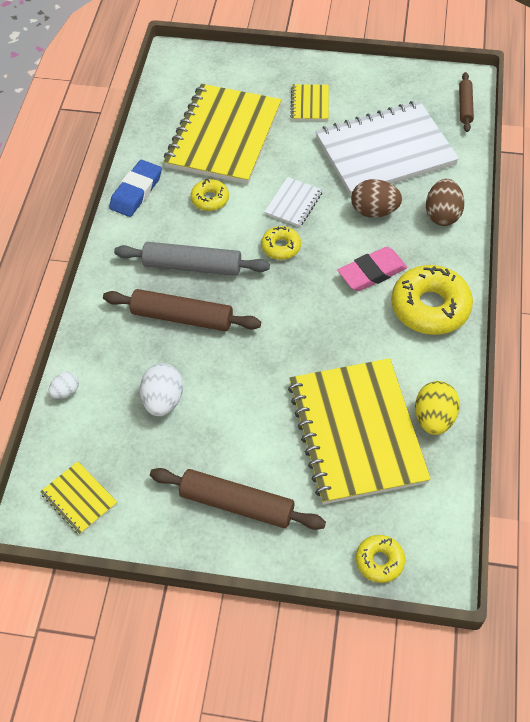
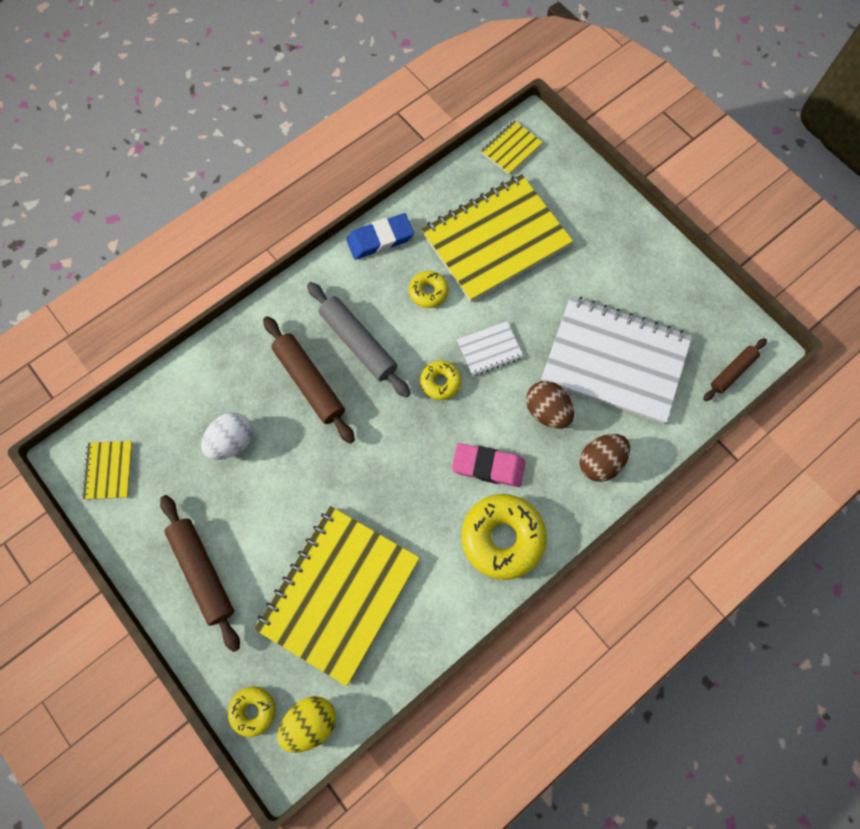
camera: 40 degrees right, 15 degrees up
white egg [49,372,79,399] -> none
yellow notebook [290,84,329,121] -> yellow notebook moved to [481,120,543,175]
yellow egg [415,381,460,435] -> yellow egg moved to [277,696,336,753]

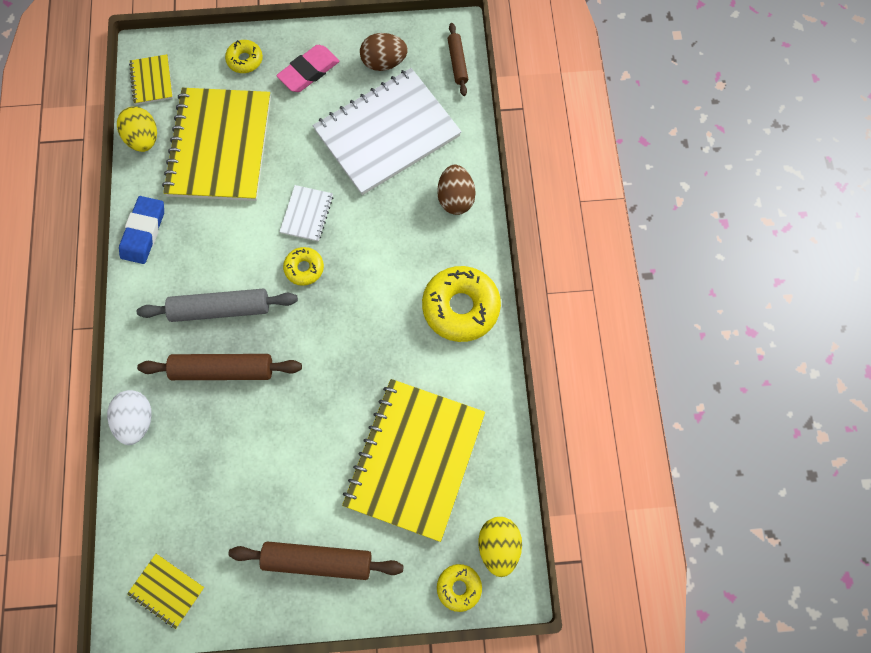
camera: 55 degrees left, 0 degrees up
white egg [201,412,253,460] -> white egg moved to [107,390,152,445]
yellow notebook [254,506,420,686] -> yellow notebook turned 45 degrees clockwise [342,379,485,542]
yellow donut [409,271,449,308] -> yellow donut moved to [225,40,263,73]
pink eraser [452,443,525,487] -> pink eraser moved to [276,45,340,92]
brown egg [526,381,574,429] -> brown egg moved to [360,33,408,71]
none -> yellow egg [117,107,157,152]

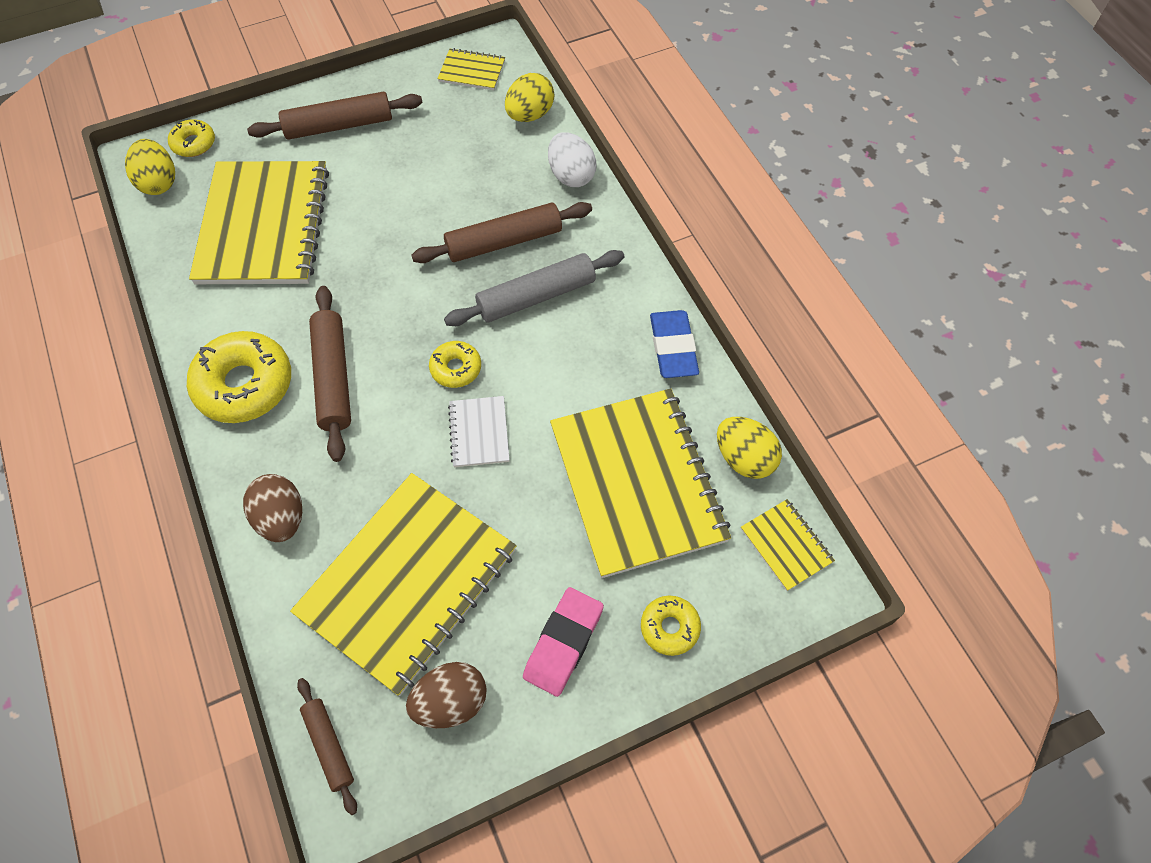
camera: 160 degrees right, 10 degrees down
white notebook [313,68,462,195] -> yellow notebook [290,473,517,696]
none -> brown rolling pin [309,286,351,462]
none -> yellow egg [505,73,554,122]

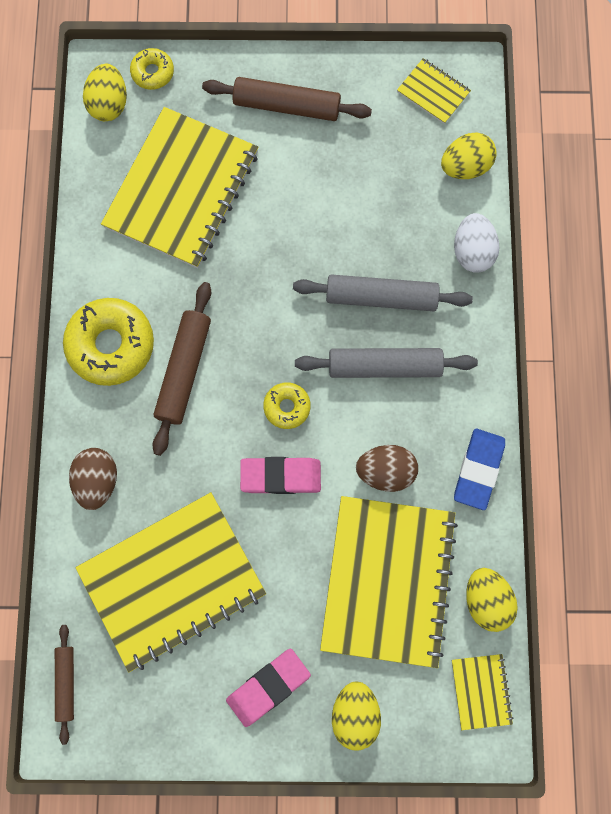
camera: 25 degrees right, 15 degrees up
brown egg [406,662,487,728] -> brown egg moved to [356,445,418,492]
brown rolling pin [411,202,592,263] -> grey rolling pin [293,274,473,311]
white notebook [448,396,509,467] -> pink eraser [240,457,321,494]
yellow donut [641,595,701,656] -> yellow egg [332,681,381,751]

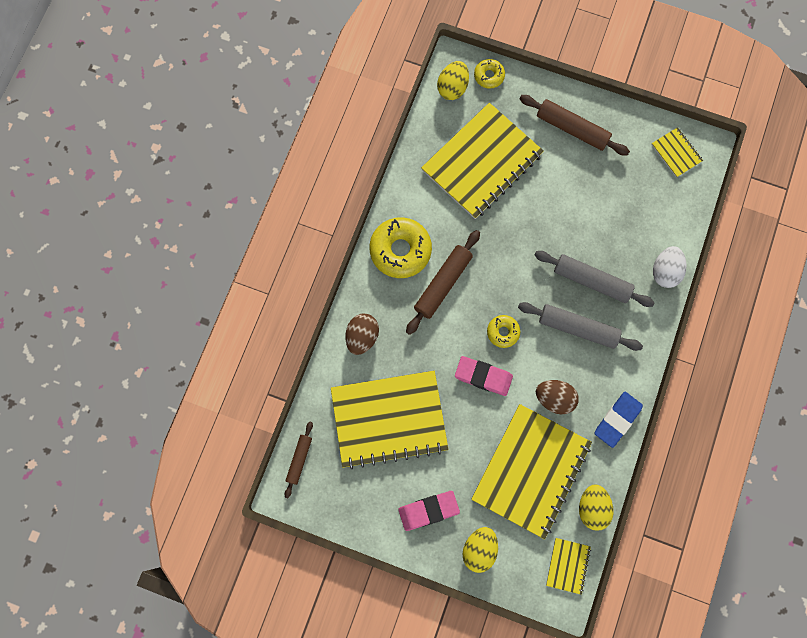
camera: 20 degrees right, 0 degrees up
yellow egg [441,133,497,179] -> none

